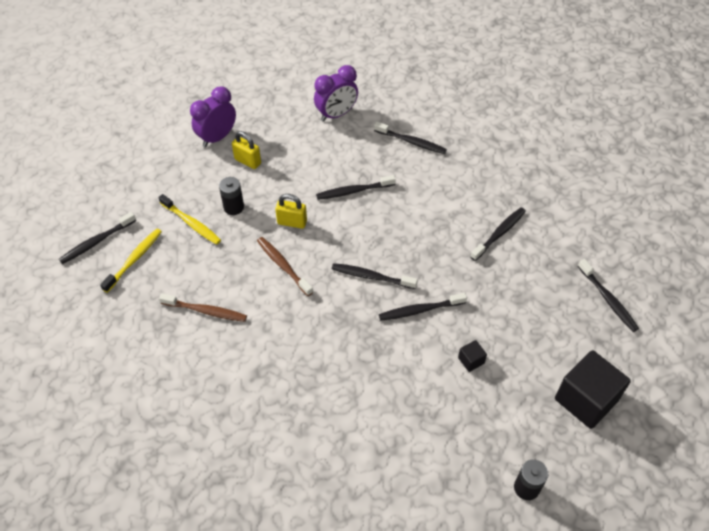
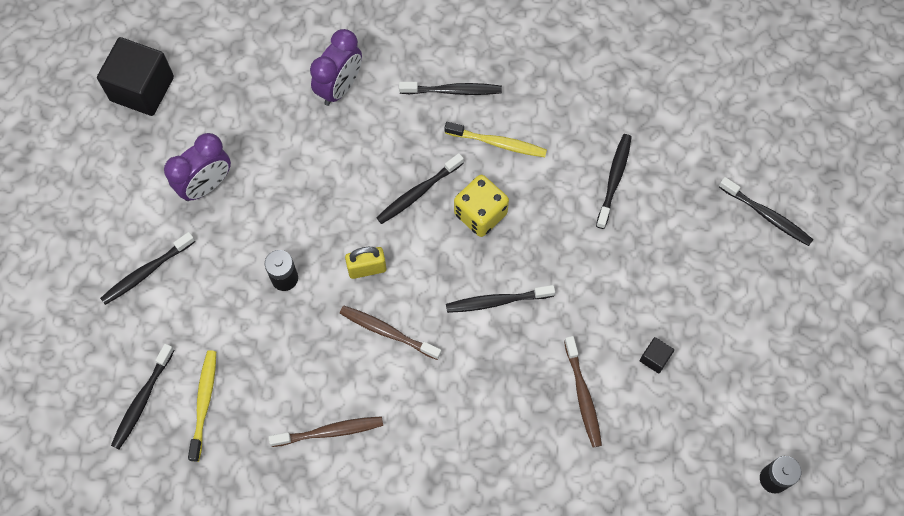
camera: 25 degrees left, 15 degrees up
yellow toothbrush [158,194,221,245] -> yellow toothbrush moved to [444,122,547,157]
purple clock [190,86,236,147] -> purple clock turned 150 degrees counterclockwise [164,133,231,201]
yellow padlock [232,131,261,169] -> none
black toothbrush [379,293,467,321] -> black toothbrush moved to [100,232,195,305]
black cube [555,350,631,429] -> black cube moved to [97,37,174,116]
none -> yellow dice [454,175,509,237]
none -> brown toothbrush [564,336,602,448]

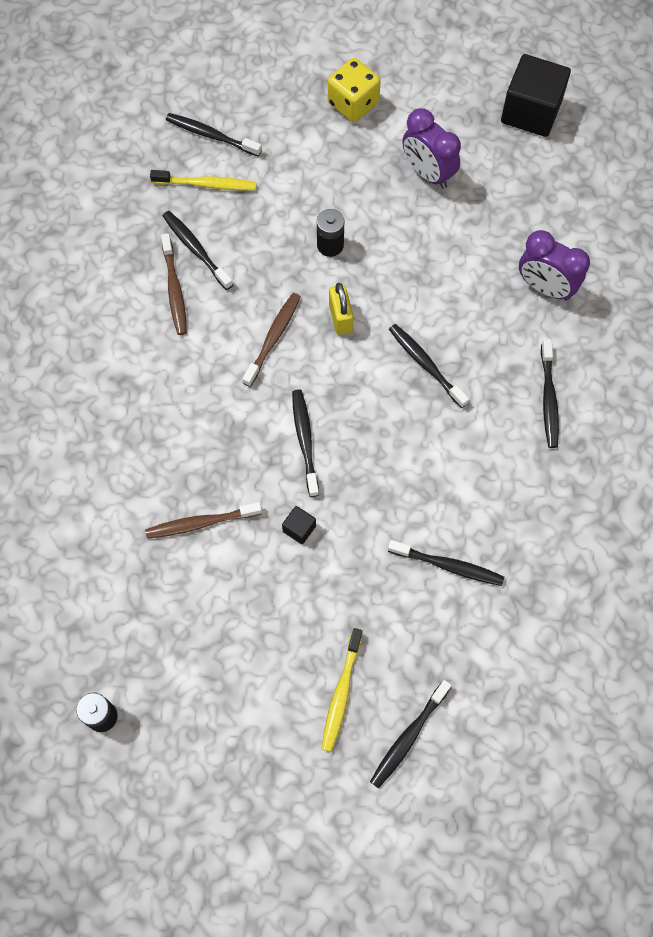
camera: 90 degrees right, 0 degrees up
black toothbrush [100,232,195,305] -> black toothbrush moved to [163,211,233,290]
yellow toothbrush [444,122,547,157] -> yellow toothbrush moved to [321,628,363,752]
yellow dice [454,175,509,237] -> yellow dice moved to [328,58,381,122]
black cube [640,337,674,373] -> black cube moved to [282,506,316,544]

